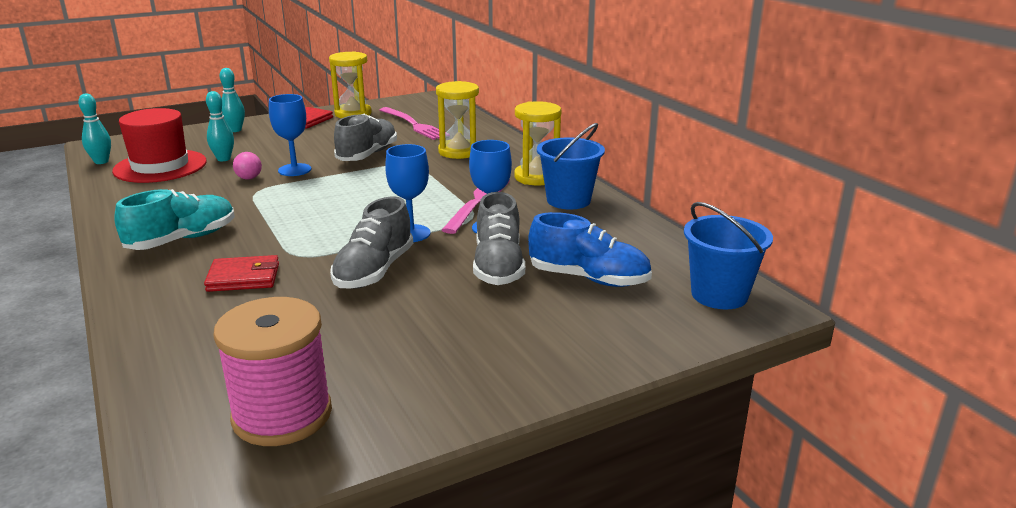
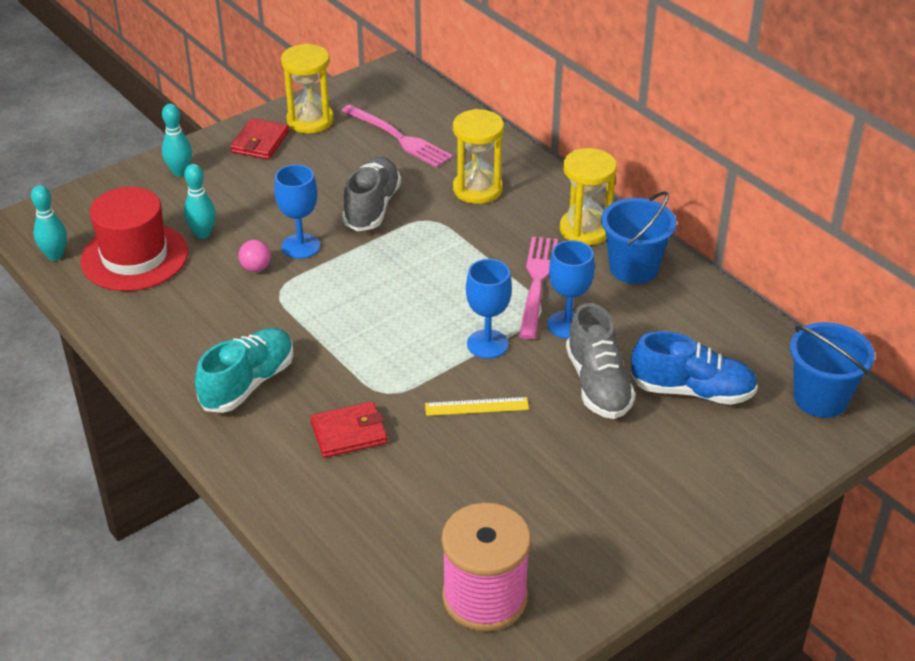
camera: 10 degrees left, 15 degrees up
grey shoe [330,196,413,289] -> yellow ruler [425,397,529,416]

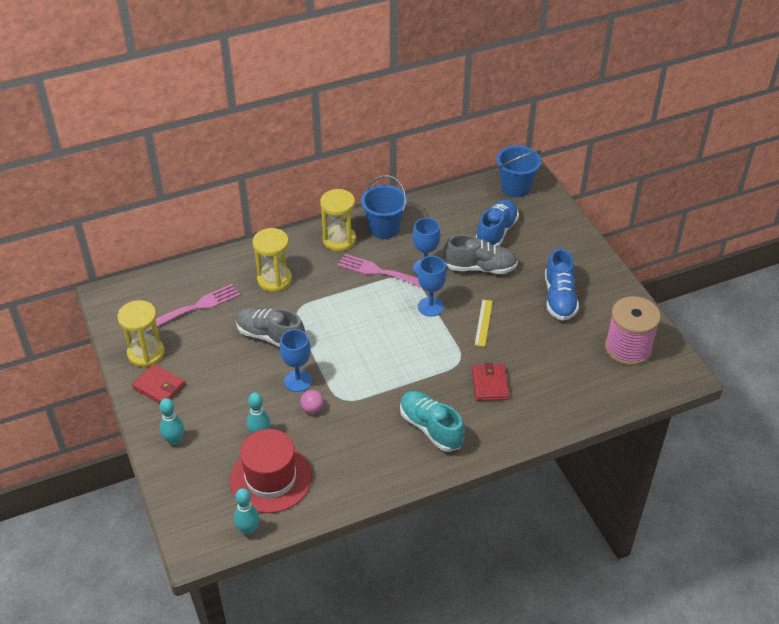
camera: 75 degrees left, 5 degrees up
none -> blue shoe [545,248,579,321]

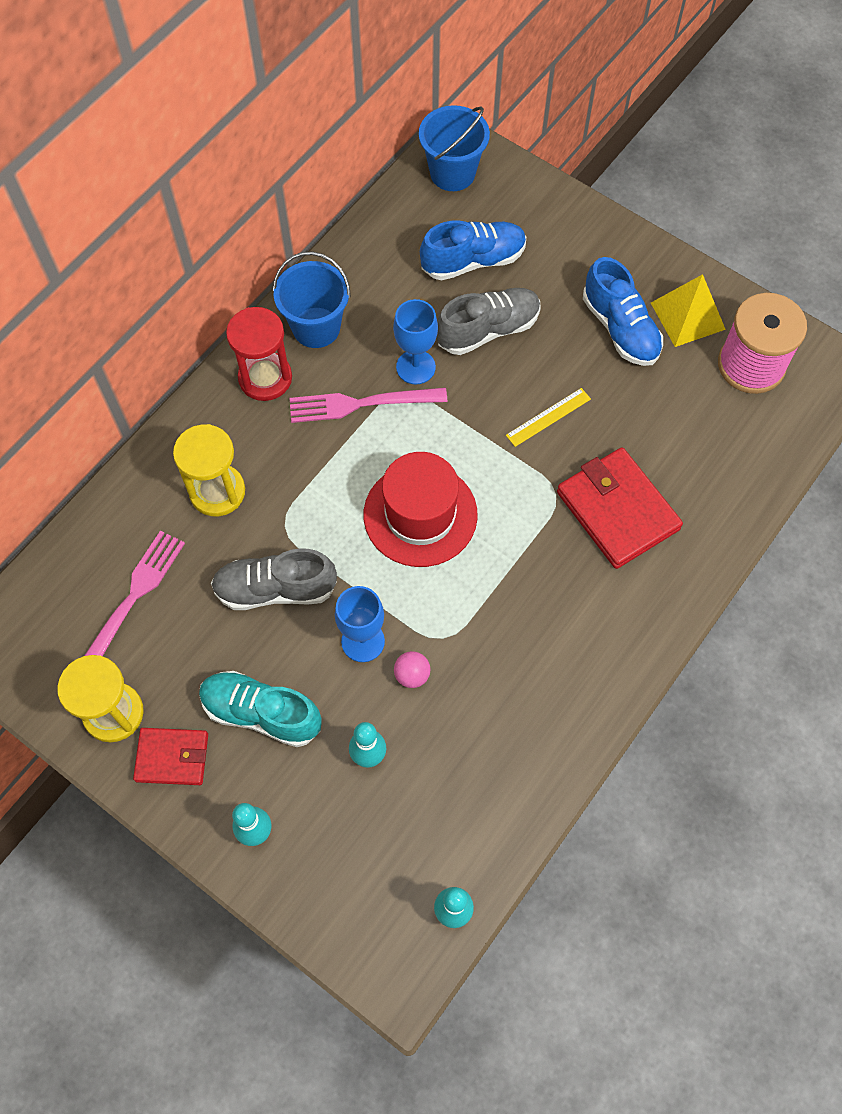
camera: 30 degrees left, 20 degrees up
red hat [230,429,312,513] -> red hat moved to [364,452,478,567]
yellow hourglass [320,189,356,251] -> red hourglass [226,307,292,401]
turquoise shoe [400,391,465,452] -> turquoise shoe moved to [199,671,322,747]
blue goblet [418,256,447,317] -> none
red wallet [472,363,510,401] -> red wallet [557,447,683,569], size x1.65
blue shoe [475,199,519,246] -> blue shoe turned 75 degrees clockwise [420,220,526,280]
yellow ruler [475,299,493,347] -> yellow ruler turned 75 degrees clockwise [506,388,591,447]
none -> yellow pyramid [651,274,726,347]

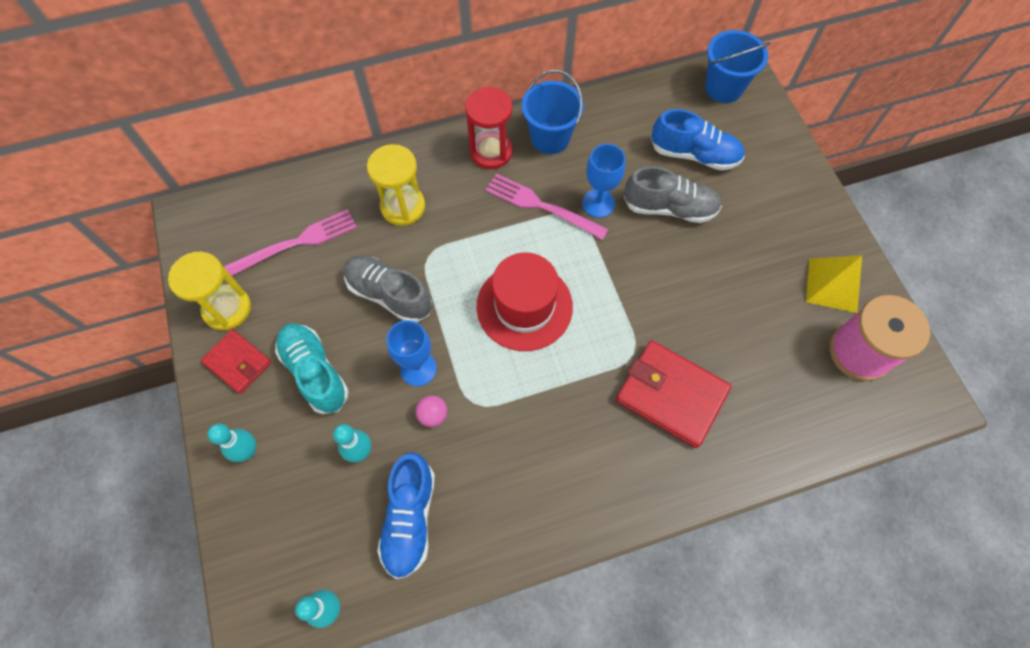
camera: 35 degrees right, 0 degrees up
yellow ruler [506,388,591,447] -> none
red wallet [557,447,683,569] -> red wallet turned 60 degrees counterclockwise [616,341,732,448]
blue shoe [583,257,663,366] -> blue shoe moved to [377,452,435,579]

